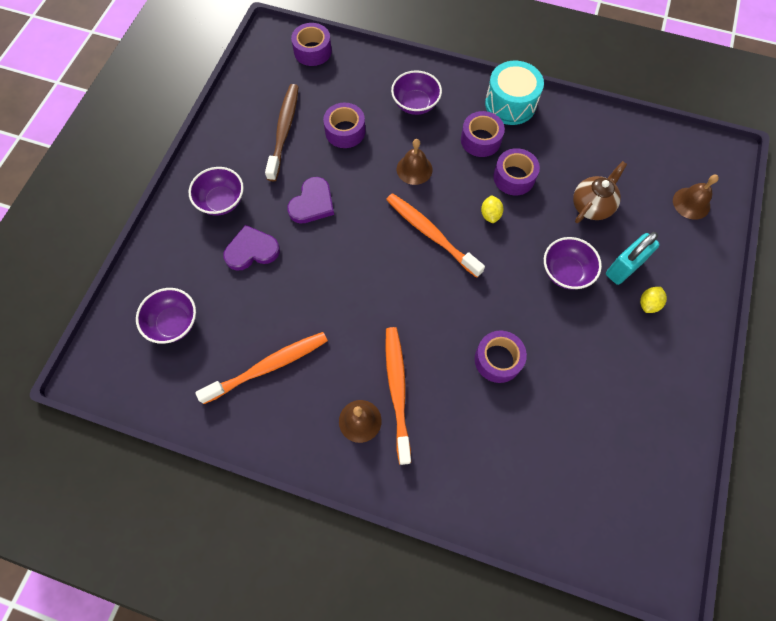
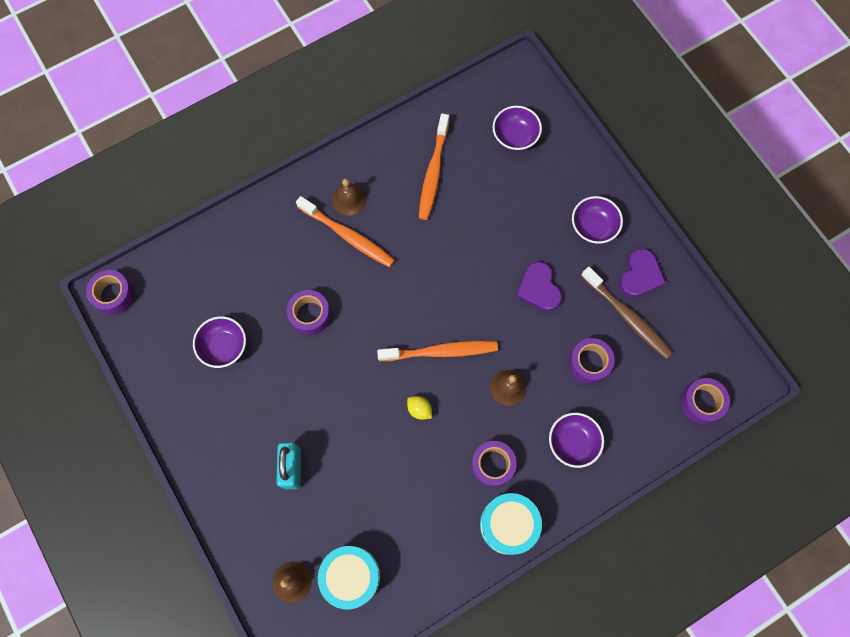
camera: 130 degrees right, 5 degrees up
purple heart [223,225,280,271] -> purple heart moved to [620,249,666,297]
purple tape [493,148,540,195] -> purple tape moved to [86,270,135,315]
purple bowl [544,237,602,290] -> purple bowl moved to [193,316,246,368]
brown teapot [573,161,627,223] -> none
yellow lemon [640,287,667,313] -> none
none -> turquoise drum [318,546,380,610]

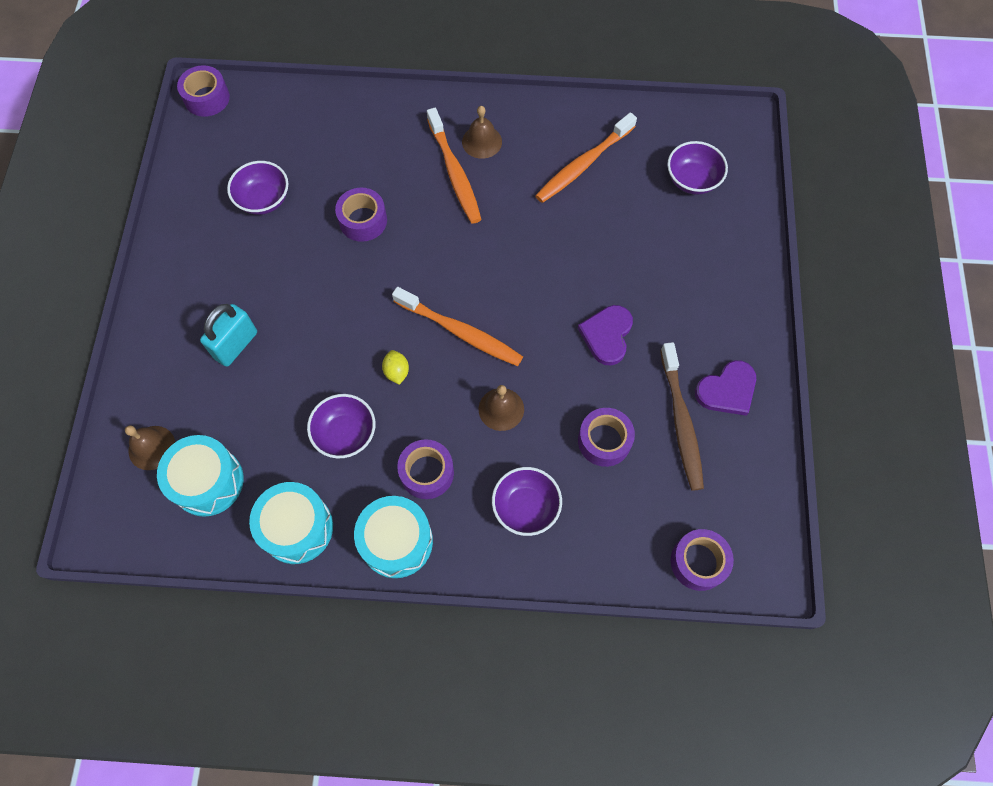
camera: 35 degrees right, 5 degrees down
purple bowl [572,196,623,244] -> purple bowl moved to [307,394,375,458]
none -> turquoise drum [249,482,333,564]

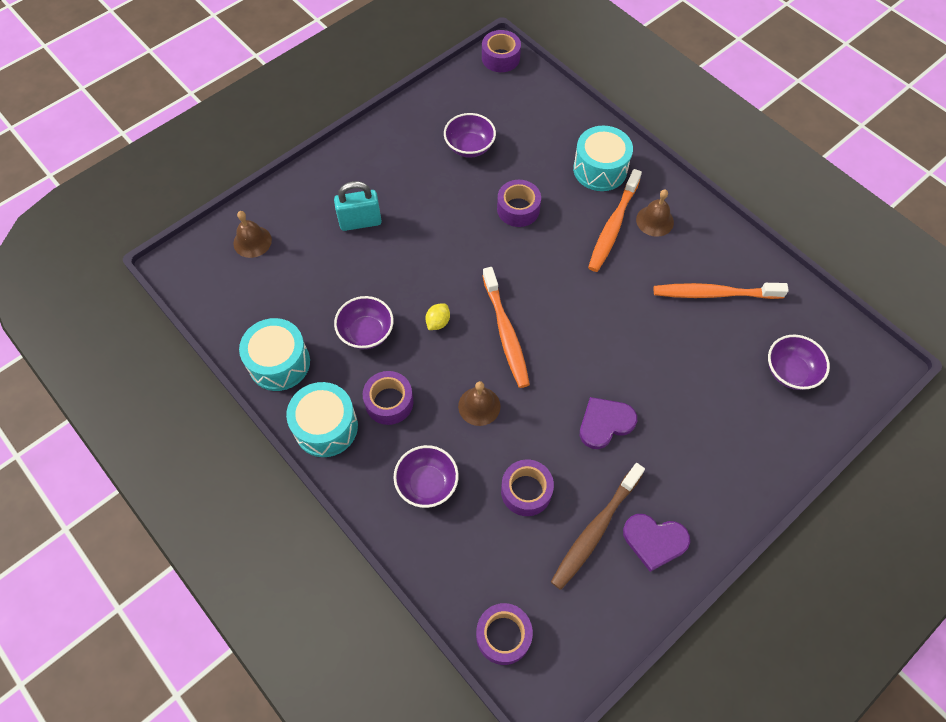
camera: 45 degrees right, 5 degrees down
turquoise drum [157,435,244,517] -> turquoise drum moved to [573,126,633,191]

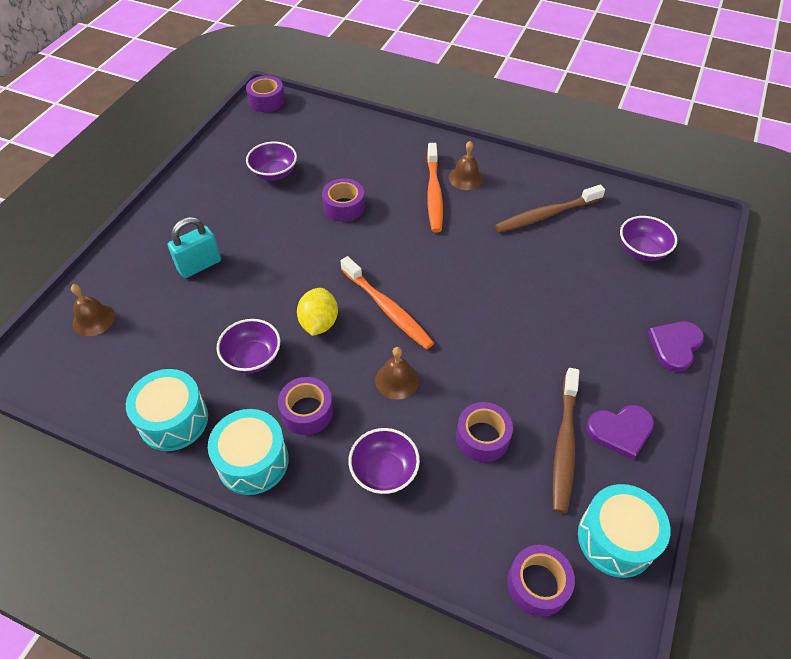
camera: 25 degrees left, 10 degrees down
yellow lemon [425,304,450,330] -> yellow lemon [297,288,338,336], size x1.66
turquoise drum [573,126,633,191] -> turquoise drum moved to [578,484,670,578]
purple heart [580,397,637,449] -> purple heart moved to [648,321,704,372]
orange toothbrush [654,283,789,299] -> brown toothbrush [495,185,605,233]

